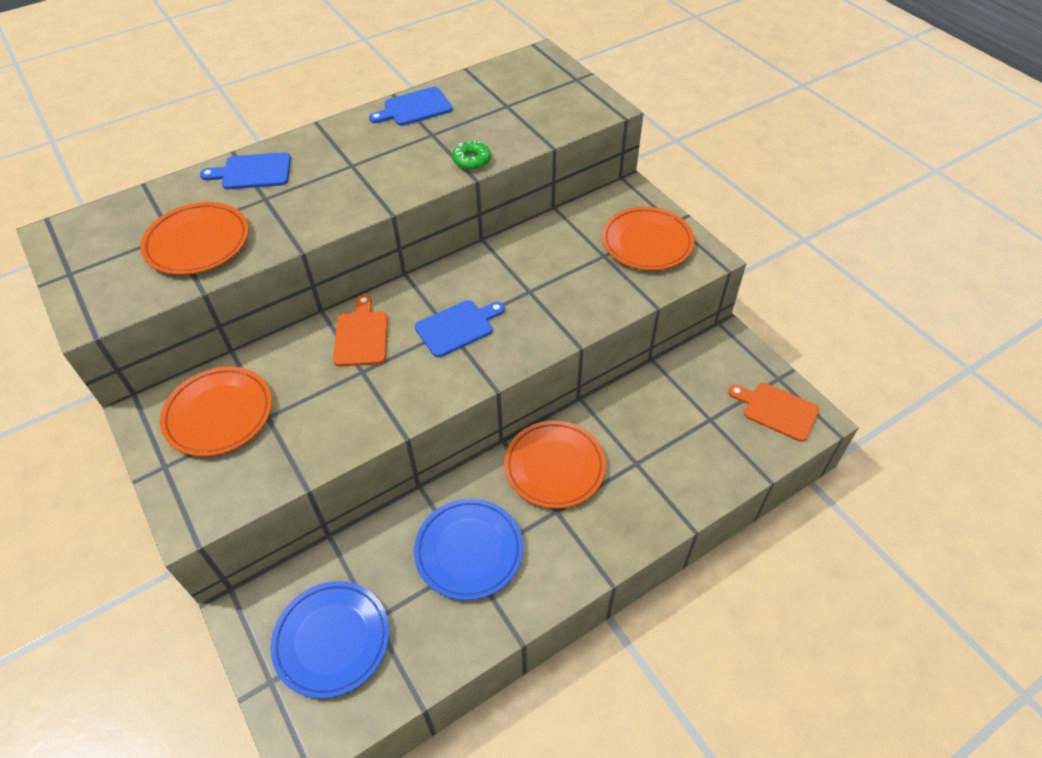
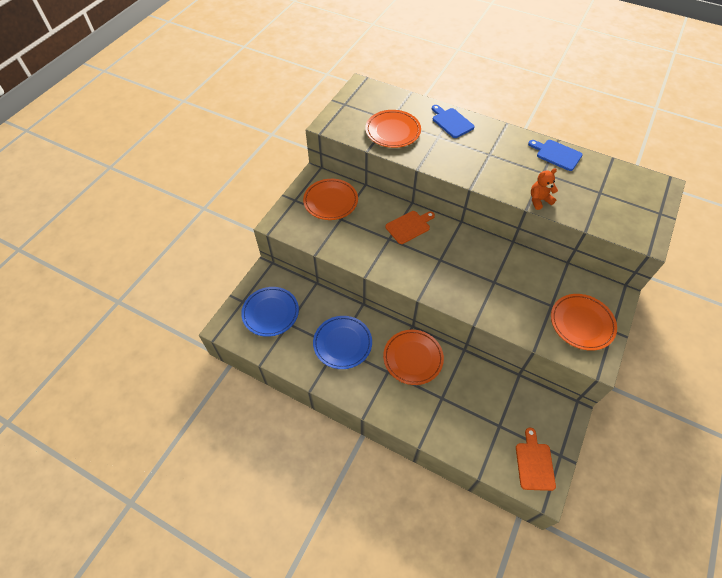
camera: 60 degrees right, 5 degrees up
blue cutting board [415,300,505,357] -> none
green donut [452,141,491,170] -> orange teddy bear [531,168,558,210]

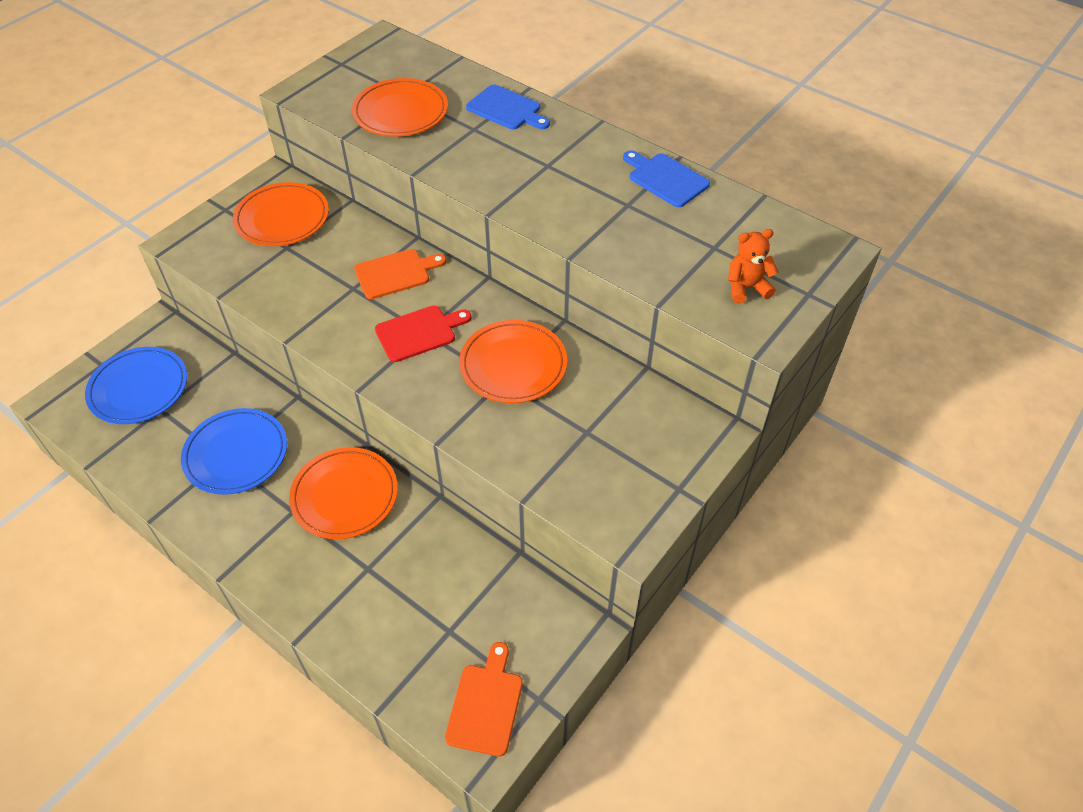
camera: 10 degrees right, 5 degrees down
blue cutting board [432,105,475,138] -> blue cutting board turned 150 degrees clockwise [466,84,550,130]
orange teddy bear [531,168,558,210] -> orange teddy bear moved to [728,229,779,304]
orange plate [551,294,617,351] -> orange plate moved to [459,320,567,403]
none -> red cutting board [375,305,472,362]

